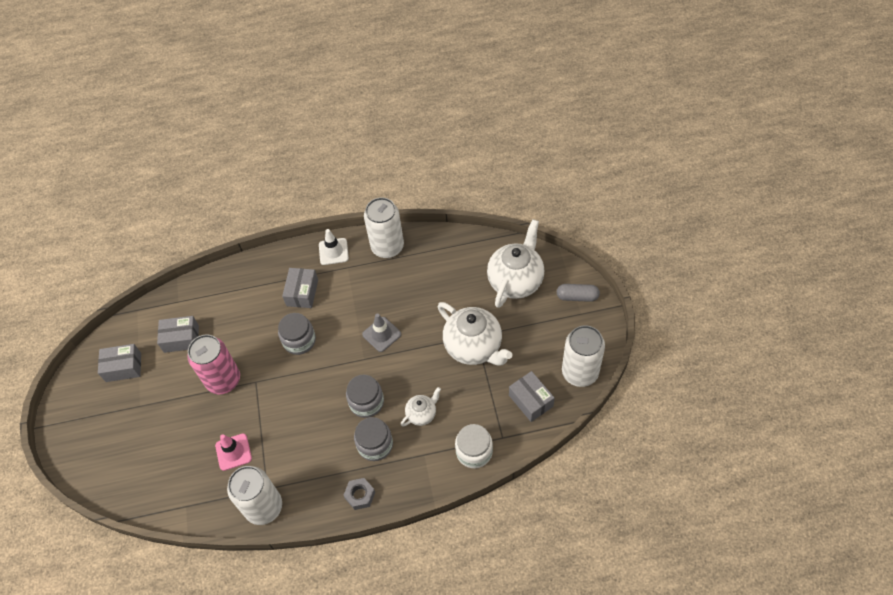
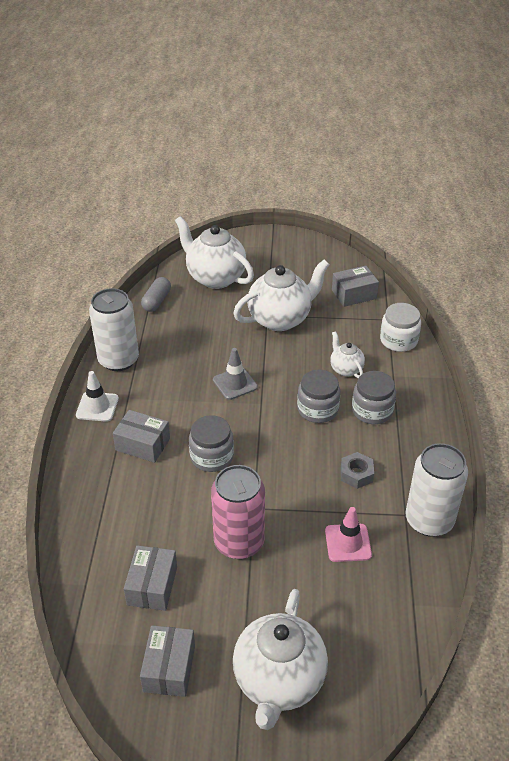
camera: 80 degrees left, 15 degrees down
grey nut [343,478,375,510] -> grey nut moved to [341,452,374,489]
grey capsule [557,284,600,302] -> grey capsule moved to [141,277,171,312]
white can [562,325,605,387] -> none
none -> white teapot [233,589,328,730]

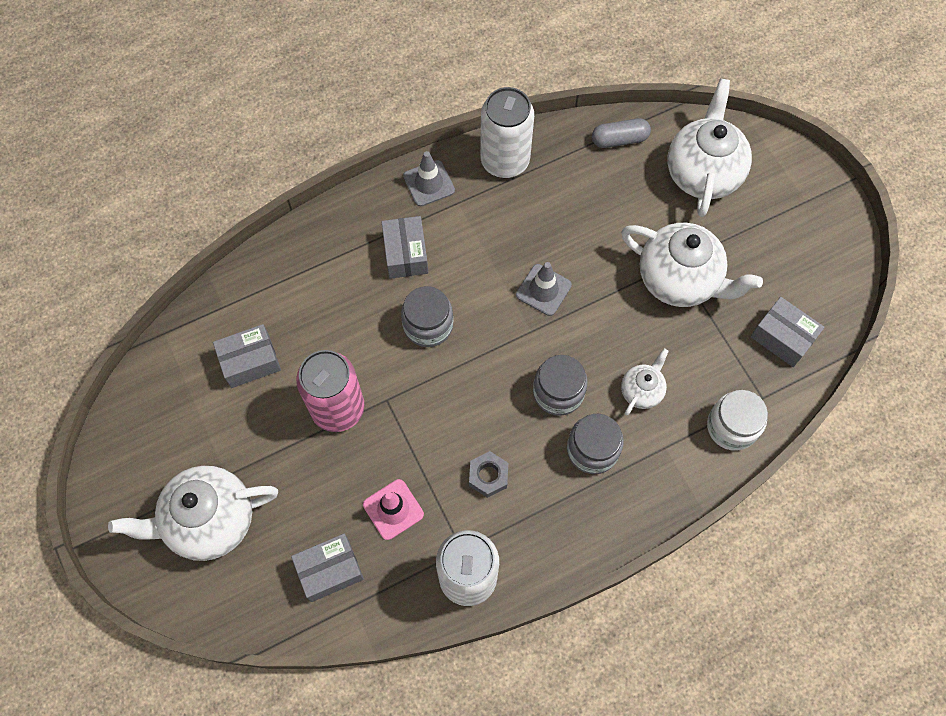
camera: 60 degrees right, 25 degrees up
white traffic cone [76,371,119,422] -> grey traffic cone [403,151,455,206]
grey box [140,625,195,697] -> grey box moved to [291,533,364,602]

